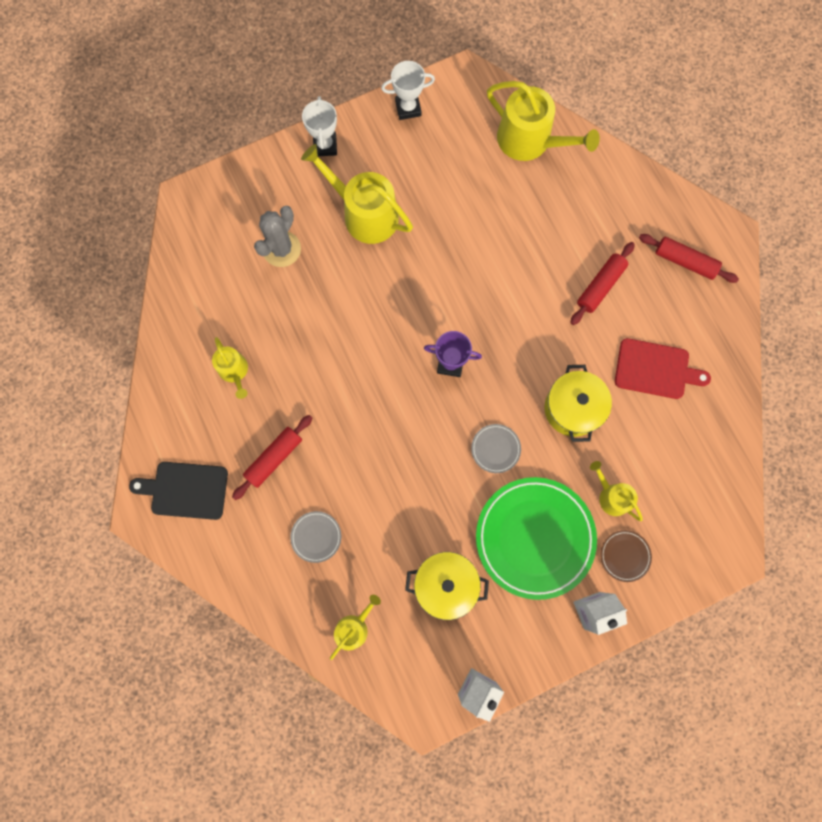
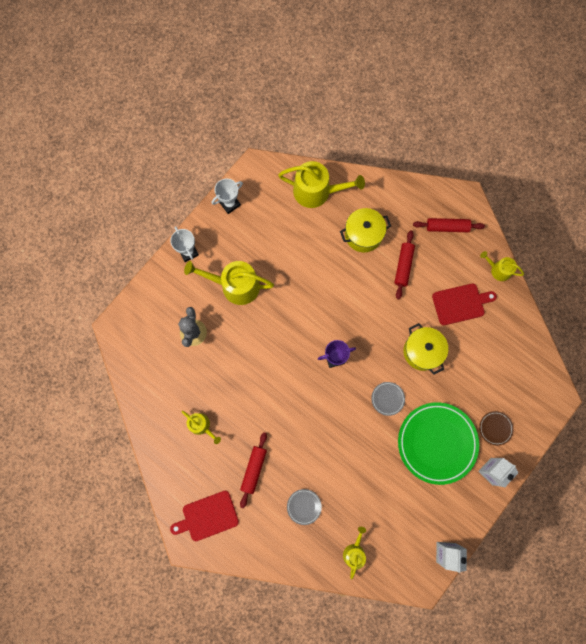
camera: 25 degrees left, 0 degrees up
black cutting board [129,462,228,520] -> red cutting board [170,490,239,541]
yellow pot [405,552,489,620] -> yellow pot moved to [340,208,391,252]
yellow watering can [590,461,643,521] -> yellow watering can moved to [480,251,524,281]

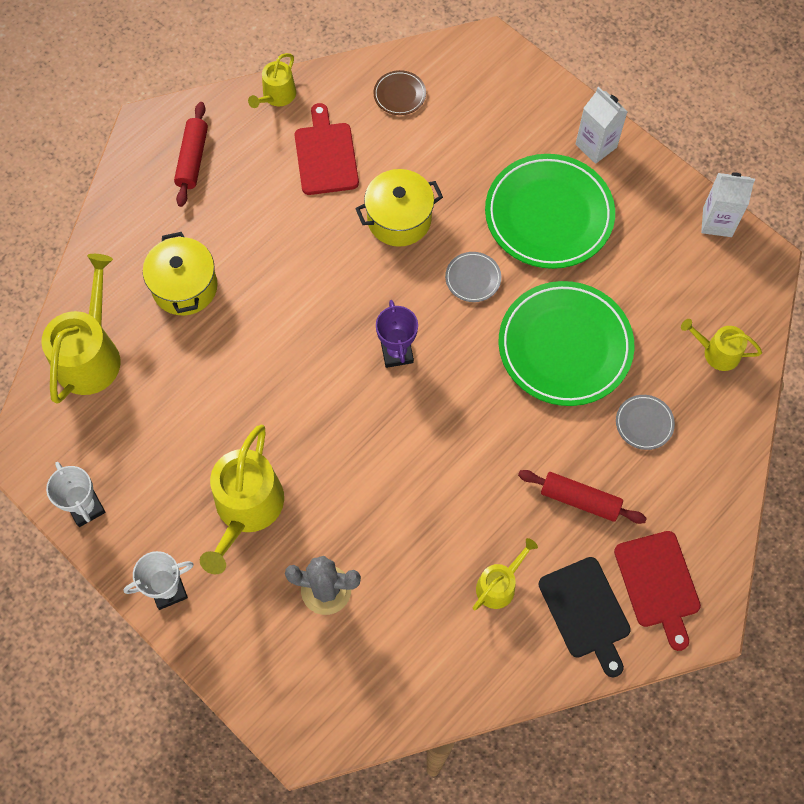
camera: 85 degrees left, 10 degrees down
red rolling pin [394,231,415,299] -> none
brown plate [479,411,514,446] -> brown plate moved to [373,70,426,115]
none -> green plate [499,281,635,406]
none -> black cutting board [538,557,631,677]

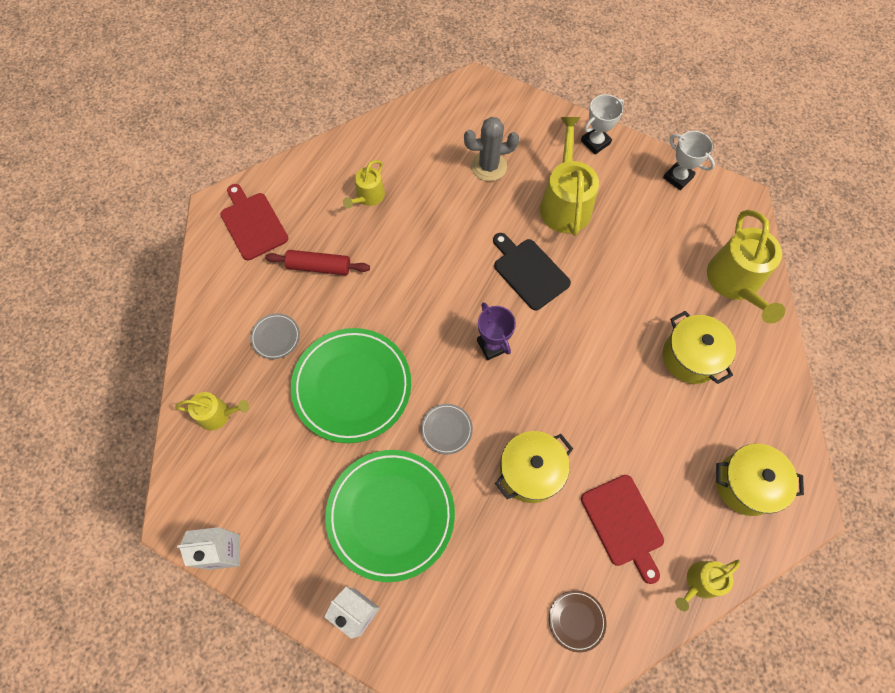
camera: 165 degrees right, 0 degrees up
red rolling pin [174,102,208,207] -> yellow pot [716,444,804,516]
yellow watering can [248,53,296,108] -> yellow watering can turned 135 degrees counterclockwise [675,560,740,611]
black cutting board [538,557,631,677] -> black cutting board moved to [493,233,571,310]

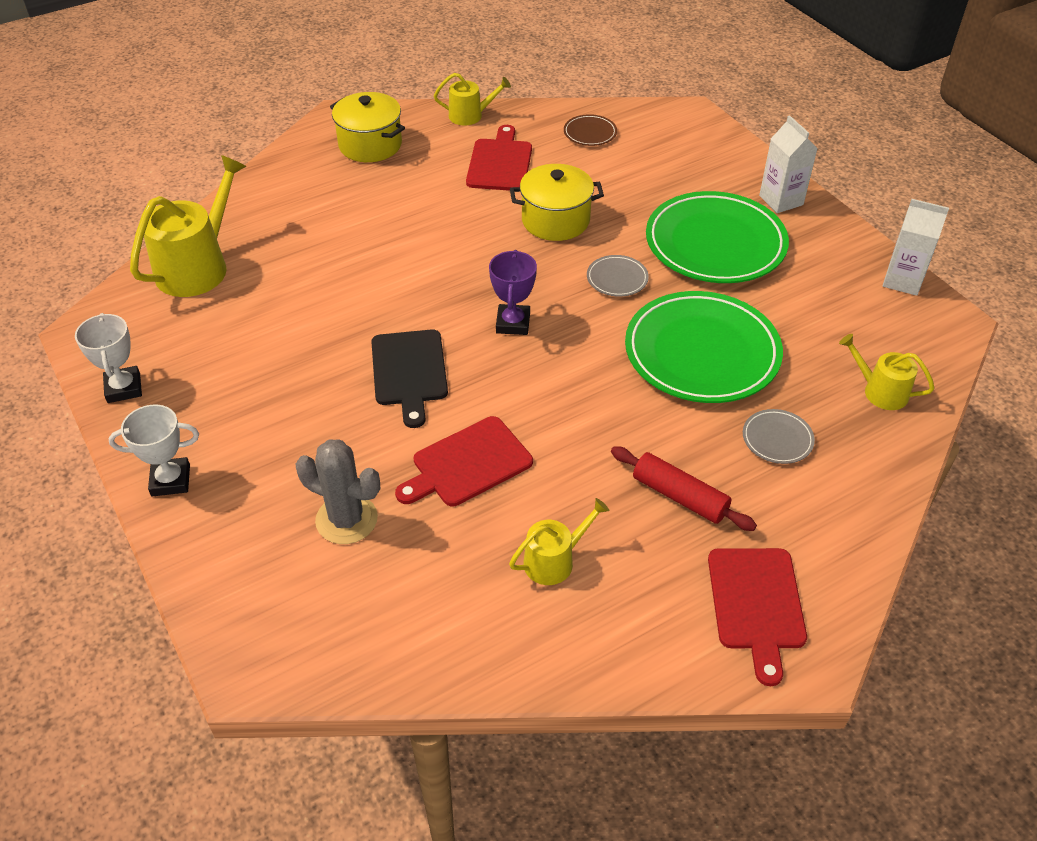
camera: 150 degrees left, 20 degrees down
yellow watering can [540,117,599,236] -> none
yellow pot [663,311,736,384] -> none
none -> red cutting board [395,416,533,506]

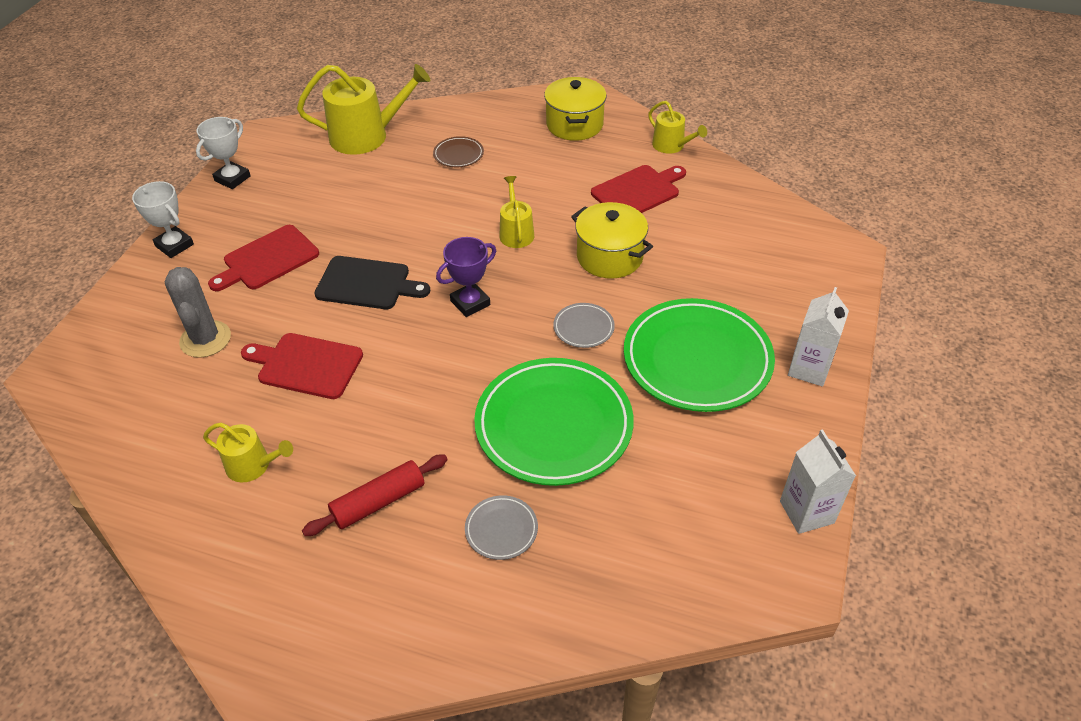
camera: 50 degrees right, 0 degrees up
black cutting board [371,330,448,428] -> black cutting board turned 120 degrees counterclockwise [314,256,430,309]
brown plate [564,114,617,146] -> brown plate moved to [433,136,484,167]
red rolling pin [611,446,757,531] -> red rolling pin turned 60 degrees clockwise [302,454,448,536]
red cutting board [708,548,807,686] -> red cutting board moved to [208,225,319,291]
yellow watering can [839,334,935,410] -> yellow watering can moved to [500,176,534,248]

